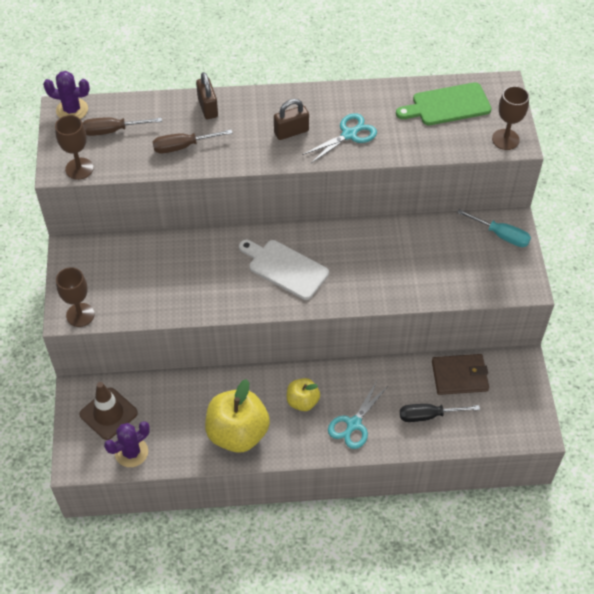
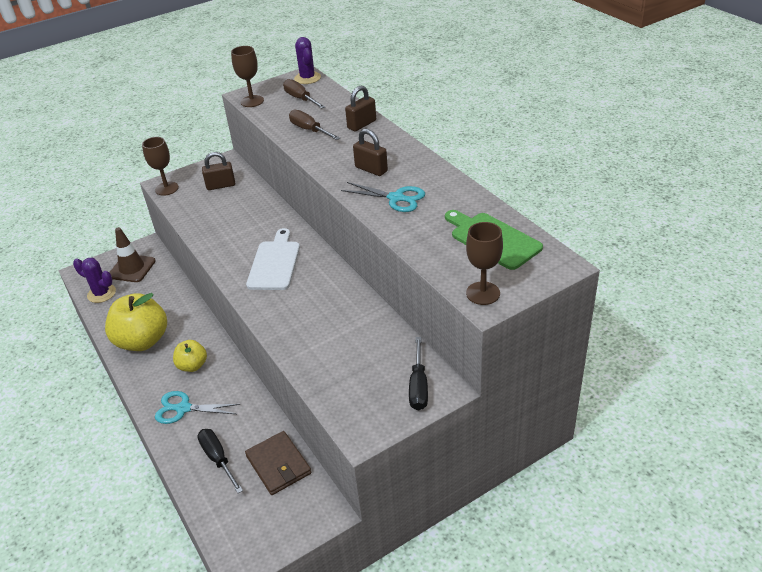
camera: 65 degrees right, 15 degrees down
turquoise screwdriver [457,209,531,247] -> black screwdriver [409,337,428,411]
none -> brown padlock [202,152,235,190]

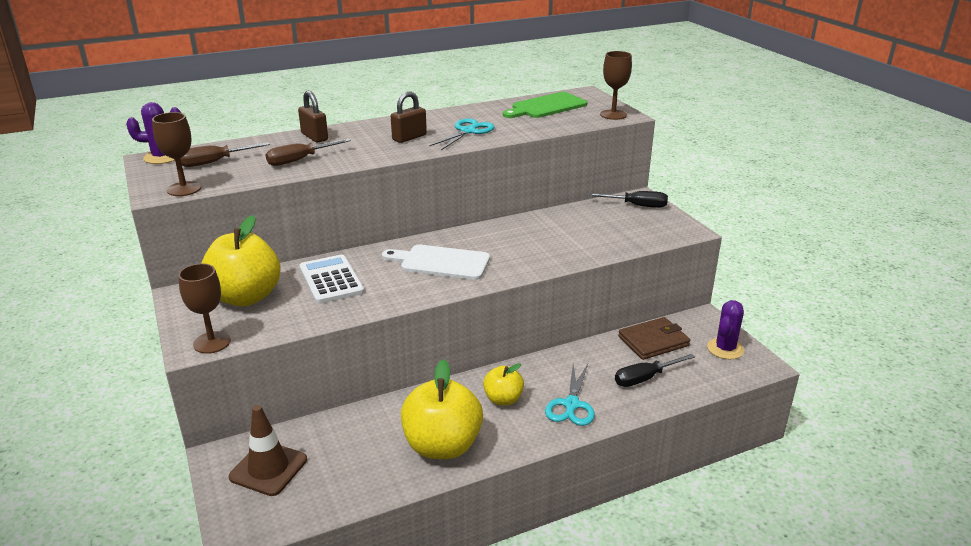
camera: 85 degrees left, 10 degrees down
purple cactus [73,258,116,303] -> purple cactus moved to [707,300,744,360]
brown padlock [202,152,235,190] -> yellow apple [202,215,281,306]
none -> white calculator [299,254,364,304]

